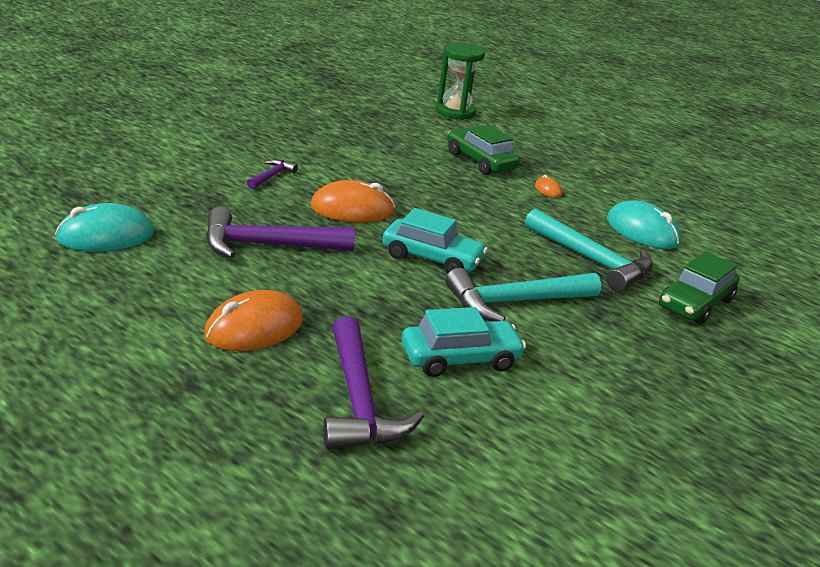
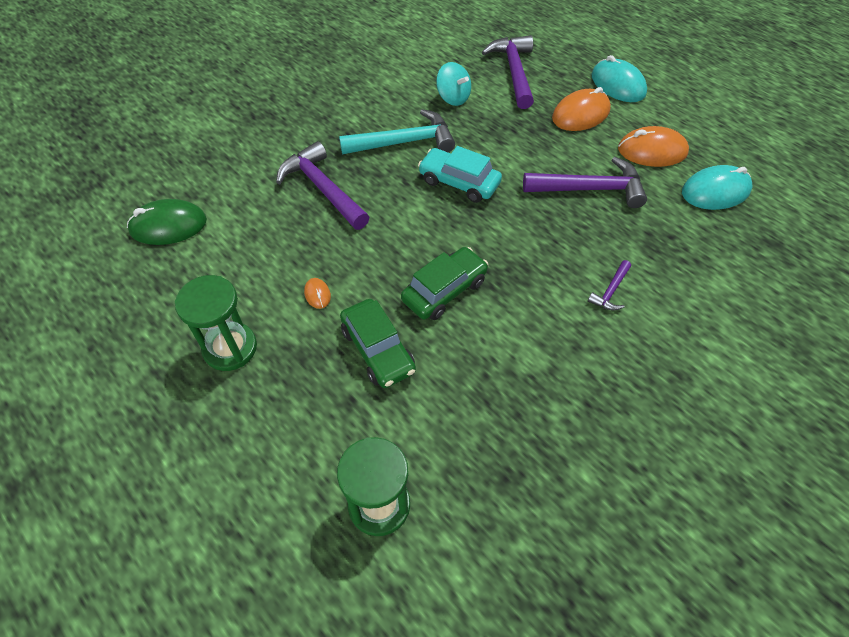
camera: 170 degrees left, 25 degrees up
orange mouse [310,180,395,223] -> orange mouse moved to [618,126,689,167]
turquoise car [402,307,526,377] -> turquoise spinning top [436,62,471,106]
turquoise hammer [525,208,653,292] -> purple hammer [276,141,370,230]
turquoise mouse [607,200,681,249] -> turquoise mouse moved to [591,55,647,102]
green car [659,252,739,325] -> green car moved to [401,247,488,320]
none -> green mouse [127,199,207,245]
none -> green hourglass [175,275,257,371]

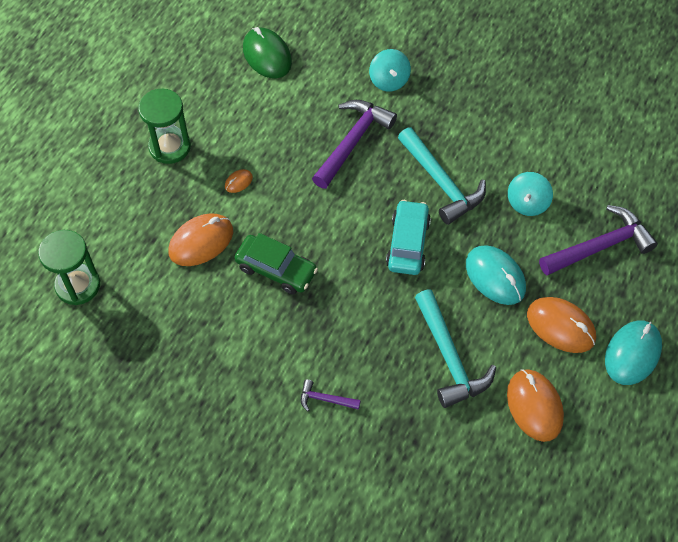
camera: 70 degrees right, 5 degrees up
green car [340,299,416,388] -> orange mouse [168,213,233,266]
purple hammer [523,157,647,208] -> turquoise hammer [415,290,496,408]
turquoise mouse [682,165,752,210] -> turquoise mouse moved to [466,245,526,305]
none -> turquoise spinning top [369,49,411,92]

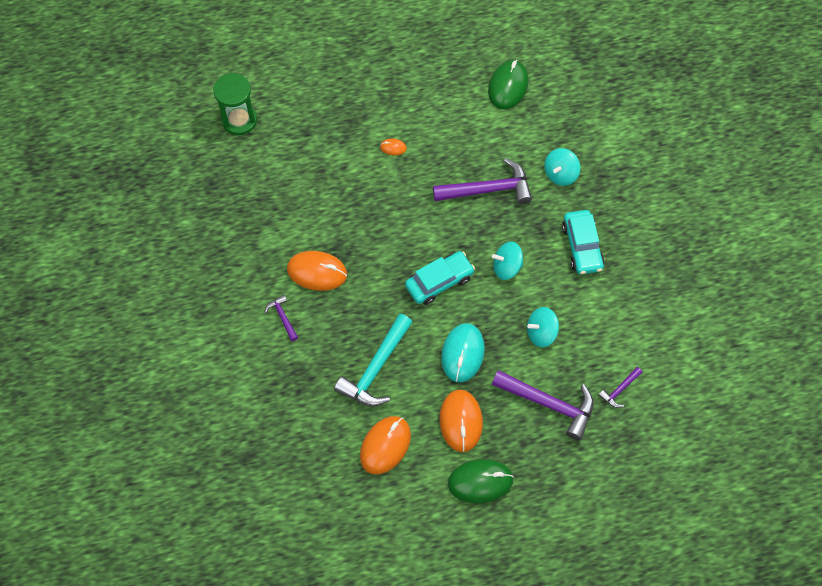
camera: 50 degrees right, 5 degrees up
green hourglass [138,89,191,164] -> none
orange mouse [168,213,233,266] -> orange mouse moved to [287,251,347,291]
green car [234,233,318,295] -> none
turquoise hammer [398,127,486,225] -> turquoise spinning top [492,242,523,280]
turquoise mouse [605,320,662,385] -> green mouse [448,459,514,503]
none -> turquoise car [562,210,604,275]
none -> purple hammer [598,367,642,408]

